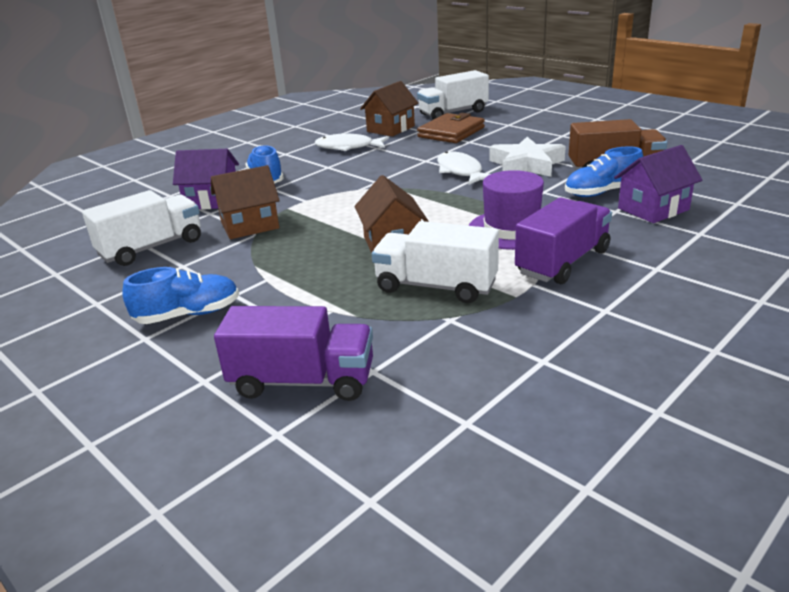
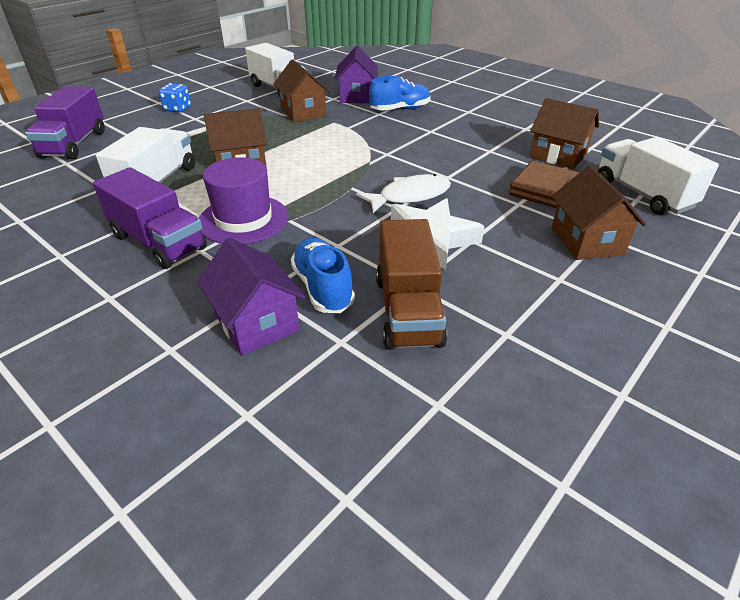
camera: 85 degrees right, 10 degrees up
blue shoe [122,267,239,324] -> blue dice [159,83,191,113]
white fish [315,134,389,151] -> none
none -> brown house [551,166,646,260]

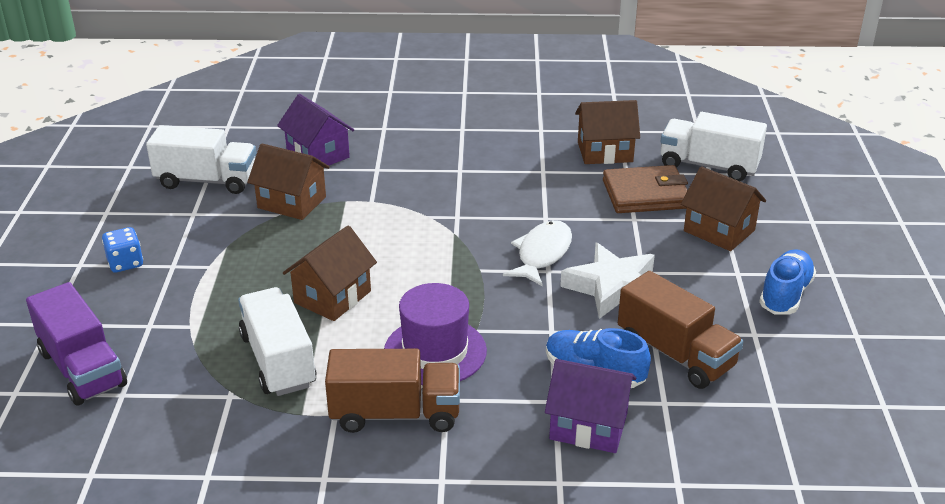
camera: 40 degrees left, 5 degrees down
purple truck [93,167,207,269] -> brown truck [325,349,460,433]
blue shoe [369,76,431,111] -> blue shoe moved to [759,249,816,315]

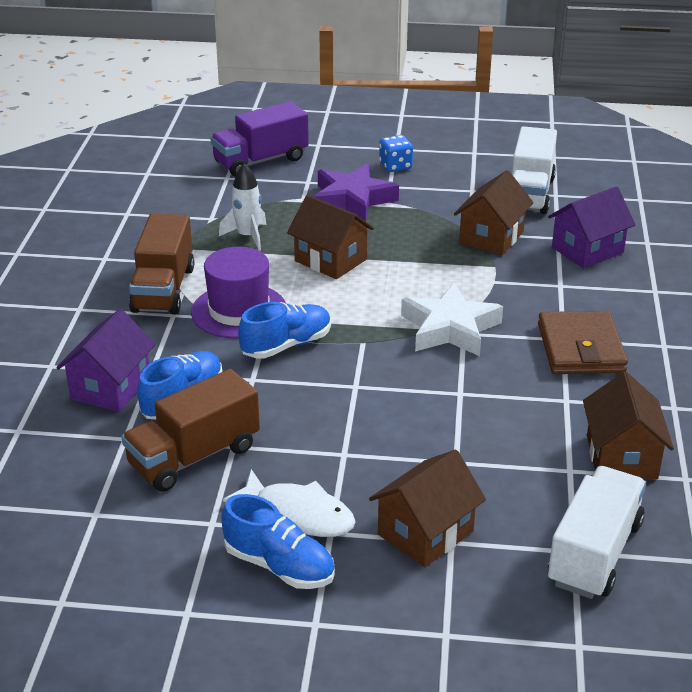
camera: 95 degrees right, 0 degrees up
white truck [238,287,316,396] -> white rocket [219,163,266,251]
white fish [503,220,572,286] -> white fish moved to [223,469,356,537]
white star [560,243,655,319] -> white star moved to [401,283,503,356]
brown wallet [603,165,688,213] -> brown wallet moved to [538,311,628,374]
none -> blue shoe [238,302,331,359]
none -> purple star [314,164,399,221]

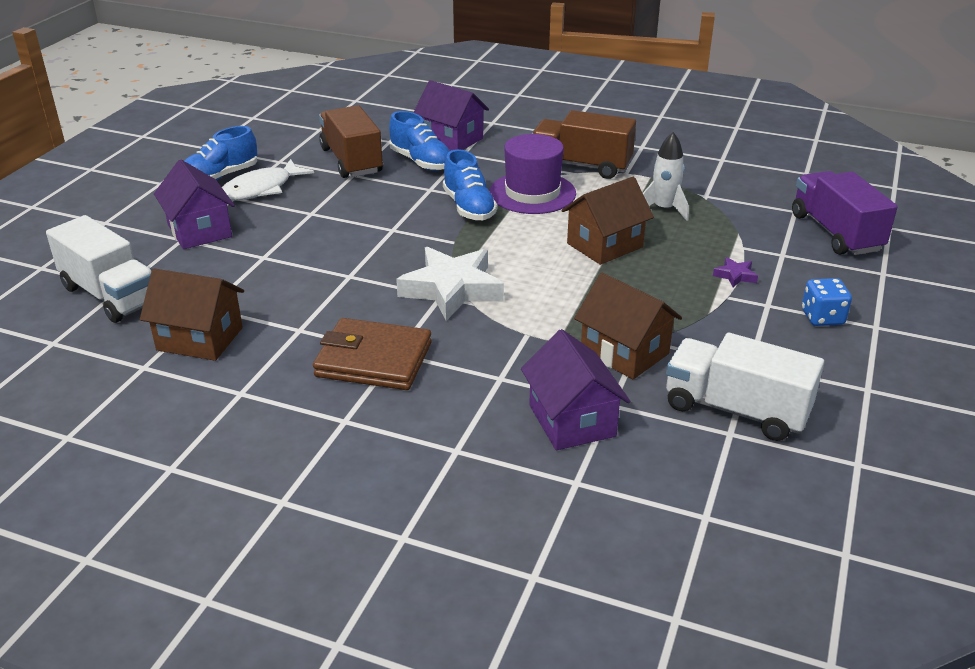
camera: 105 degrees right, 0 degrees up
purple star [314,164,399,221] -> purple star [713,257,758,287], size x0.42
brown house [369,450,486,567] -> purple house [154,160,235,249]

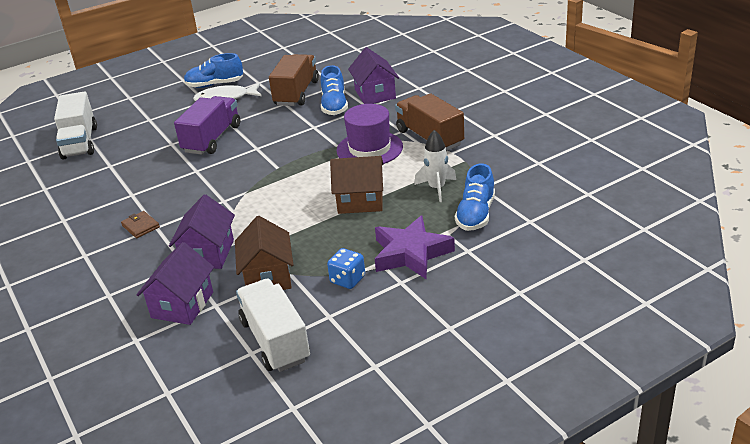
camera: 40 degrees right, 0 degrees up
brown house [140,268,244,361] -> none
purple house [154,160,235,249] -> purple house moved to [169,194,235,269]
brown wallet [313,318,432,390] -> brown wallet [121,211,160,238], size x0.49
white star [396,247,504,321] -> none
blue shoe [443,149,497,220] -> blue shoe moved to [455,163,495,231]
purple star [713,257,758,287] -> purple star [375,216,455,279], size x2.38
purple truck [792,171,898,255] -> purple truck moved to [174,96,240,155]
blue dice [802,278,852,326] -> blue dice moved to [327,248,365,289]

